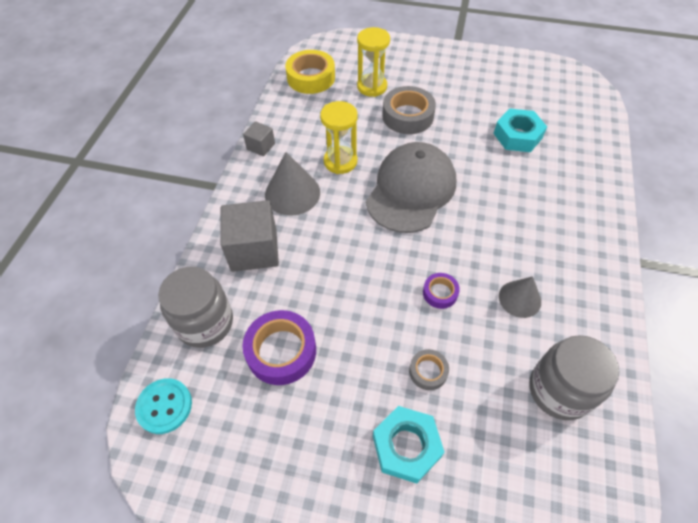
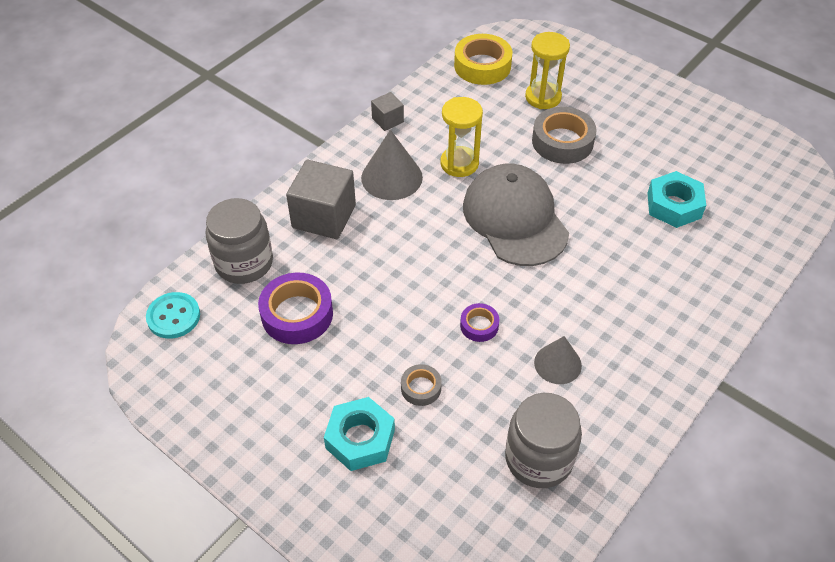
camera: 25 degrees right, 5 degrees down
grey cap [366,142,456,233] -> grey cap turned 75 degrees counterclockwise [463,164,569,266]

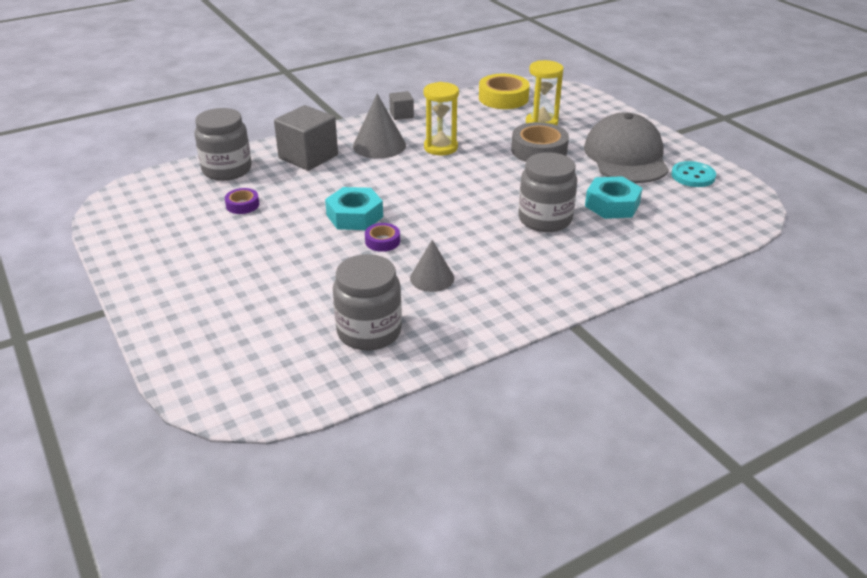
camera: 20 degrees right, 15 degrees down
turquoise button [146,292,200,339] -> turquoise button moved to [671,161,716,187]
purple tape [258,272,333,344] -> purple tape [225,188,259,214], size x0.53
turquoise nut [324,397,395,471] -> turquoise nut moved to [325,187,383,230]
grey tape [401,364,442,406] -> none
grey cap [463,164,569,266] -> grey cap moved to [584,112,669,183]
none -> grey jar [518,152,577,232]

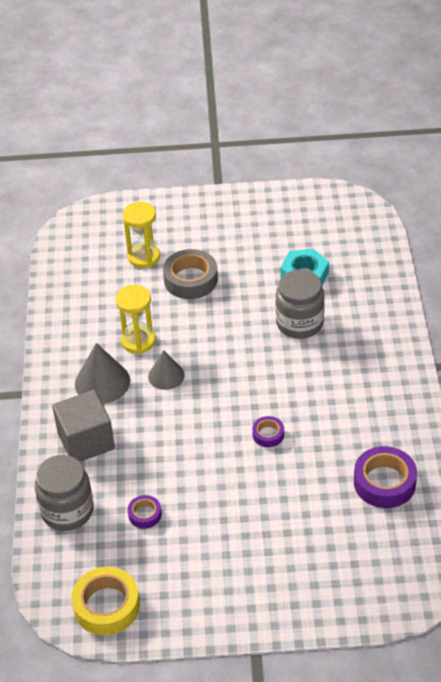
camera: 60 degrees left, 10 degrees up
turquoise nut [325,187,383,230] -> none
grey jar [333,254,402,351] -> purple tape [354,446,417,508]
grey cube [389,91,414,120] -> none
grey cone [410,240,454,292] -> grey cone moved to [148,350,185,390]
yellow tape [479,74,530,109] -> yellow tape moved to [72,567,140,635]
grey cap [584,112,669,183] -> none
turquoise button [671,161,716,187] -> none

